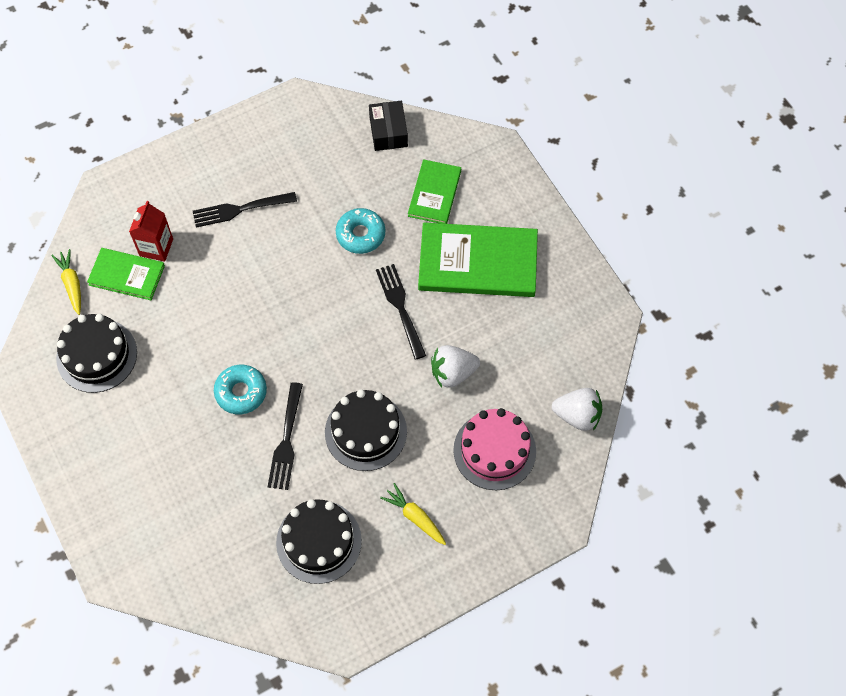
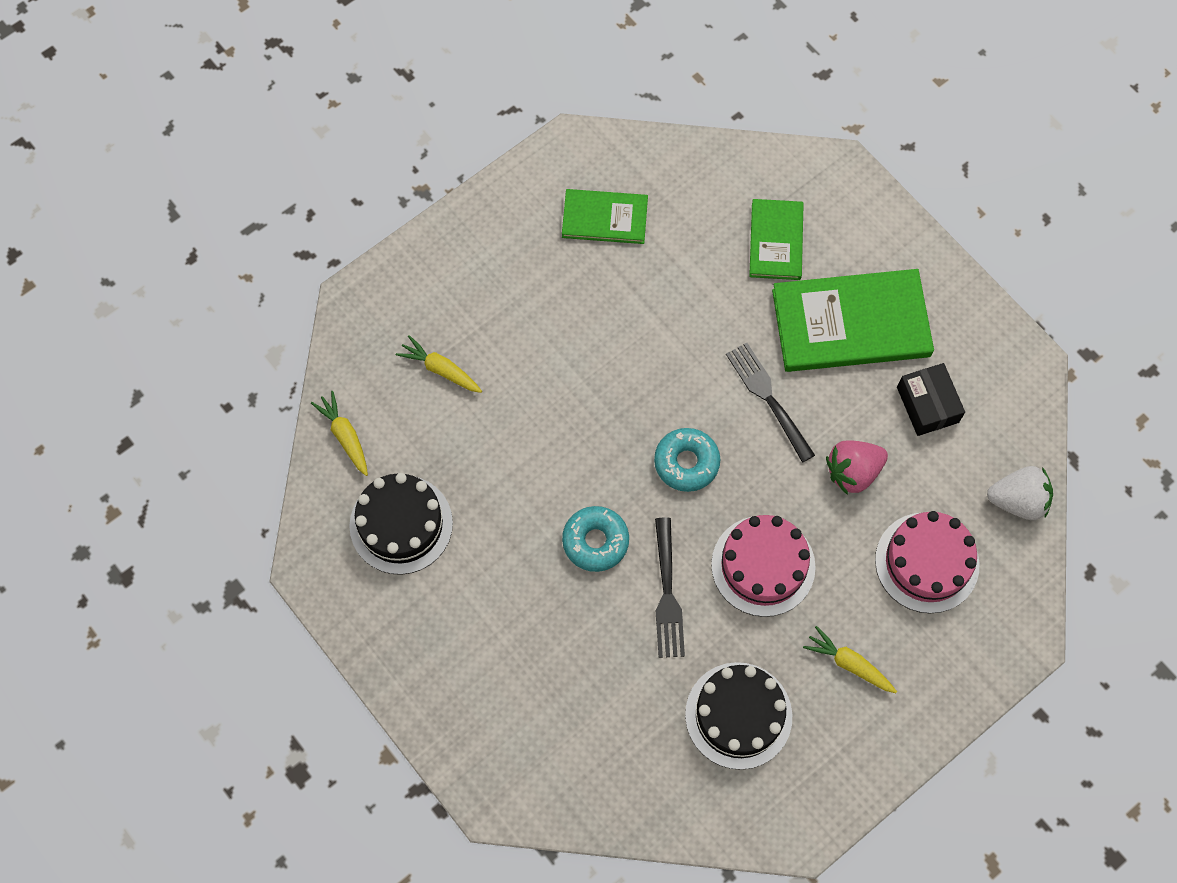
camera: 10 degrees left, 5 degrees up
green book [87,248,165,300] -> green book moved to [562,189,648,244]
red carton [129,201,173,262] -> yellow carrot [396,335,482,393]
black fork [193,192,297,228] -> none
black cake [325,389,407,471] -> pink cake [711,515,816,617]
turquoise donut [336,208,385,254] -> turquoise donut moved to [654,428,720,492]
black box [369,101,408,151] -> black box moved to [897,363,965,436]
white strawberry [431,345,480,388] -> pink strawberry [826,440,888,495]

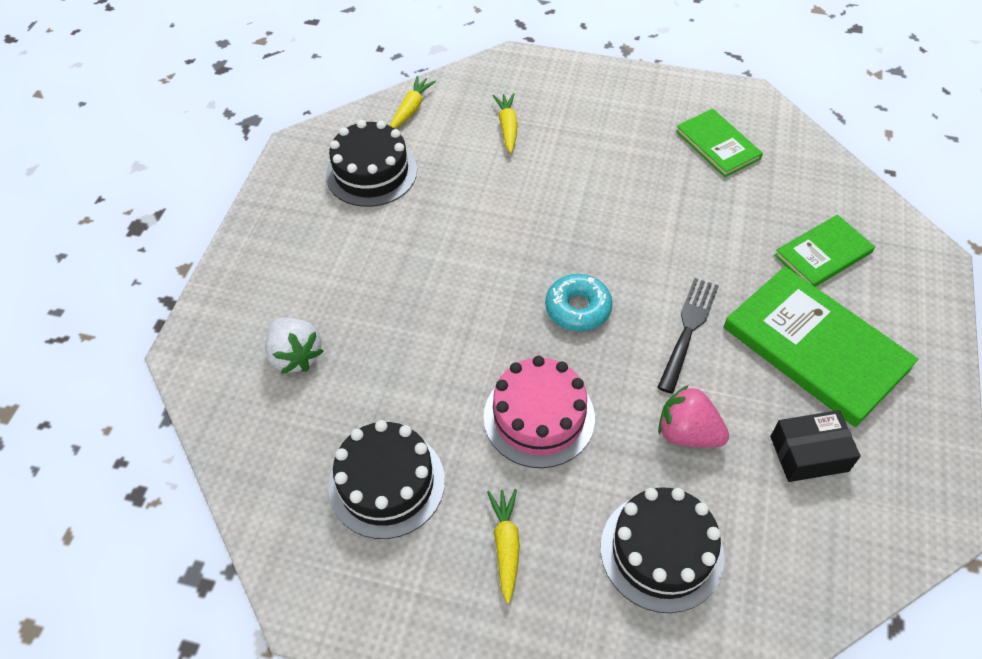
camera: 55 degrees right, 15 degrees down
turquoise donut [562,506,629,572] -> none
black fork [655,517,685,658] -> none
pink cake [875,511,980,613] -> black cake [601,487,724,613]
black box [897,363,965,436] -> black box turned 45 degrees clockwise [770,410,861,482]
white strawberry [987,466,1053,520] -> white strawberry moved to [265,317,323,374]

